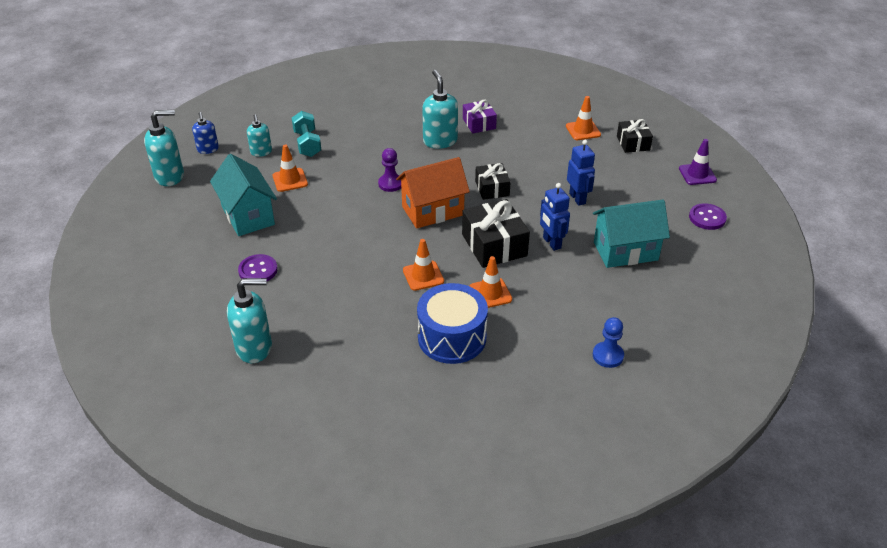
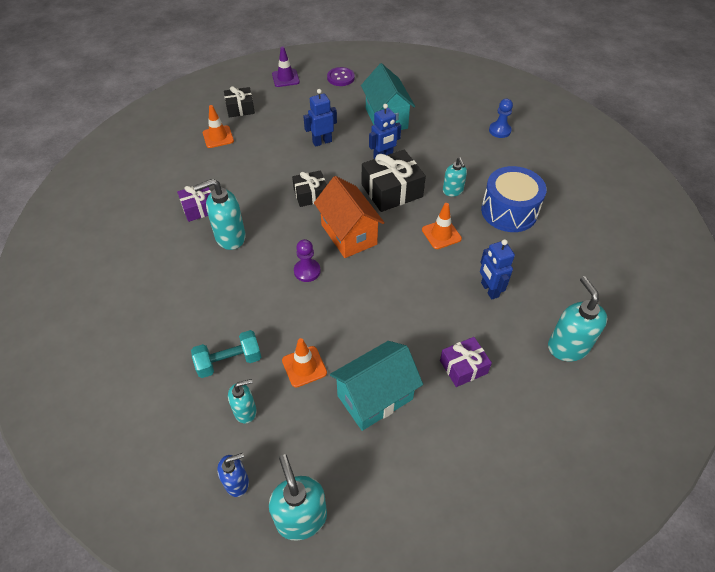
camera: 95 degrees left, 10 degrees up
purple button [238,254,278,281] -> purple gift [440,337,492,387]
orange traffic cone [470,256,512,308] -> turquoise soap dispenser [443,157,467,197]
none -> blue robot [480,239,515,299]

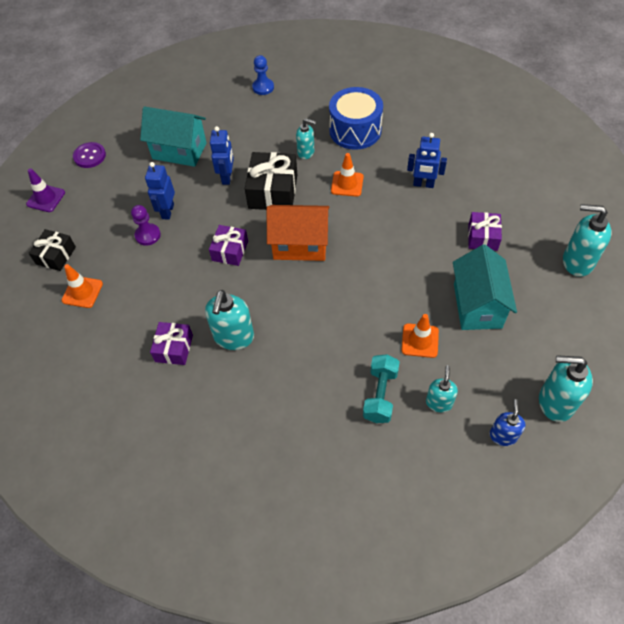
camera: 55 degrees left, 5 degrees up
black gift [292,170,327,207] -> purple gift [209,225,248,266]
purple pawn [294,239,321,282] -> purple pawn moved to [131,205,161,246]
turquoise soap dispenser [548,276,607,361] -> turquoise soap dispenser moved to [563,204,612,277]

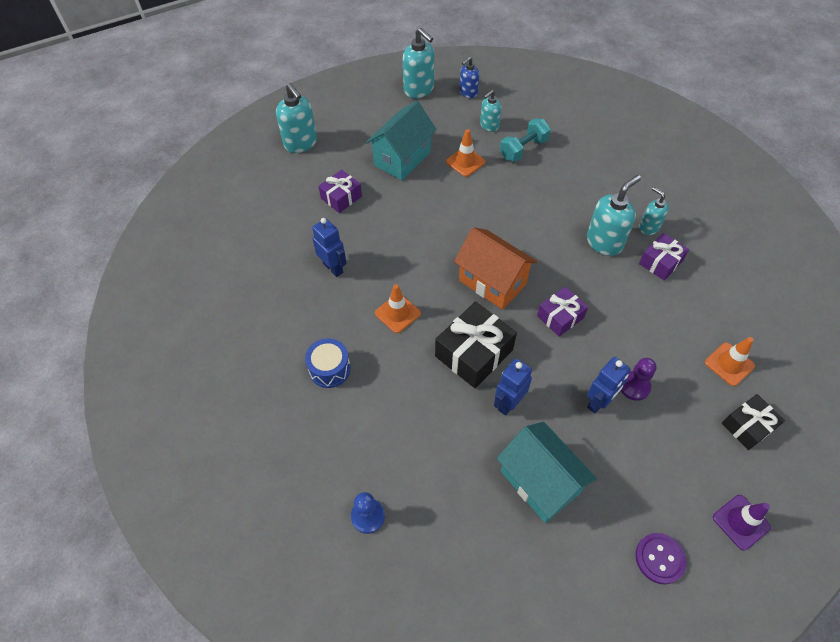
camera: 145 degrees left, 0 degrees up
turquoise soap dispenser [296,118,316,159] -> turquoise soap dispenser moved to [639,187,669,235]
blue drum [329,87,383,150] -> blue drum [305,338,351,388], size x0.61

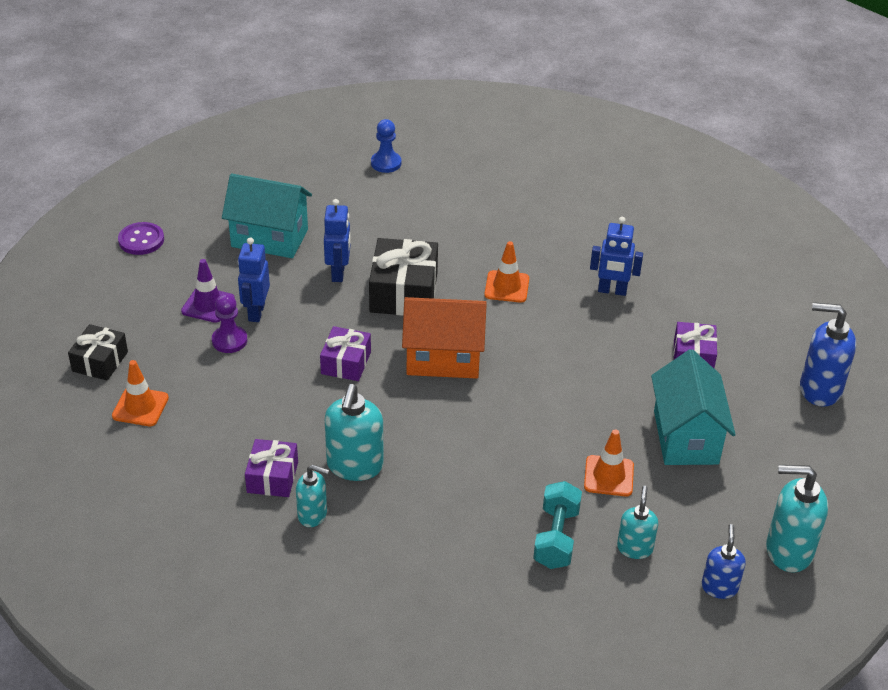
camera: 140 degrees right, 15 degrees down
turquoise soap dispenser [276,83,317,153] -> blue soap dispenser [800,302,856,407]
blue drum [305,338,351,388] -> none
purple traffic cone [713,495,771,550] -> purple traffic cone moved to [181,259,235,323]

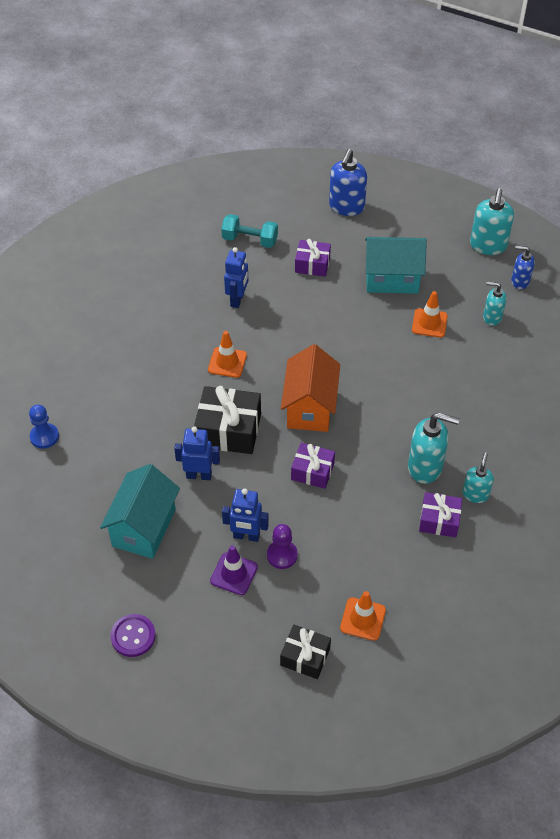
camera: 85 degrees left, 10 degrees up
turquoise dumbbell [533,481,582,569] -> turquoise dumbbell moved to [221,214,278,248]

